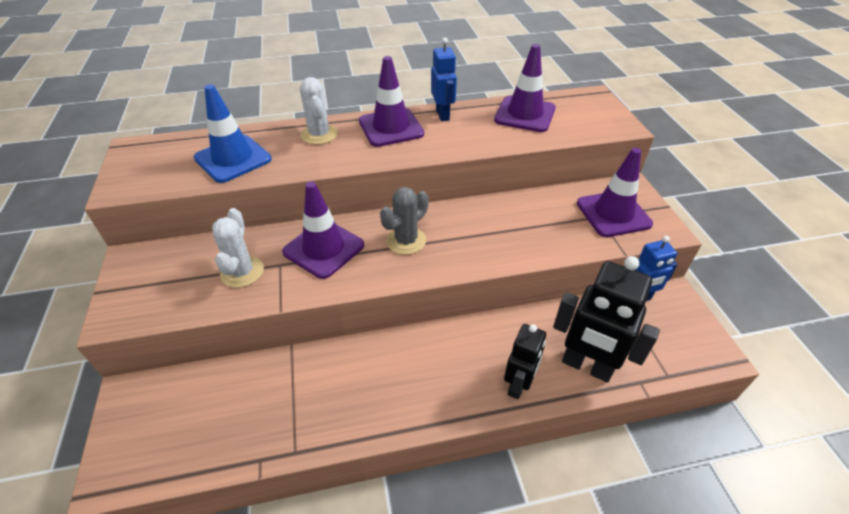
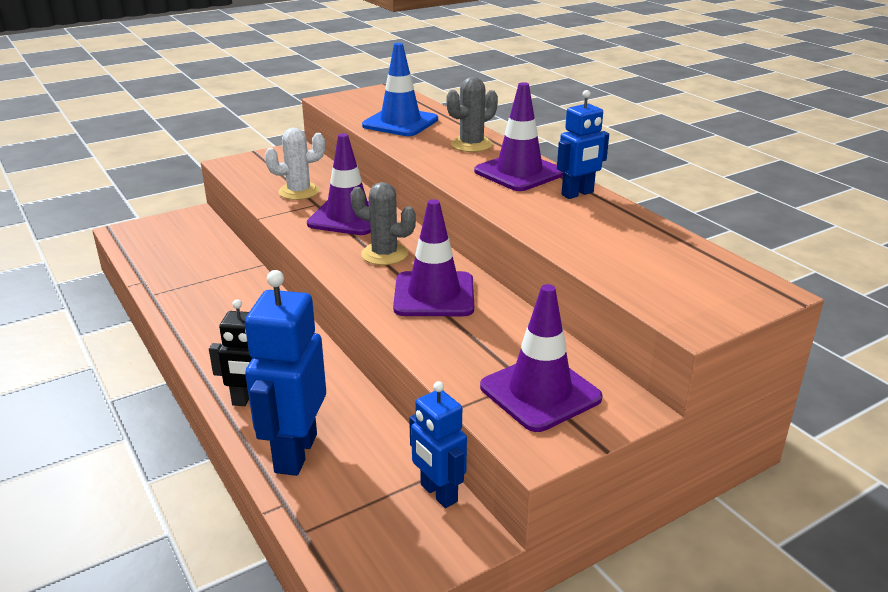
camera: 70 degrees right, 15 degrees down
white cactus [300,77,338,145] -> grey cactus [447,77,498,152]
purple traffic cone [494,44,556,132] -> purple traffic cone moved to [393,199,474,316]
black robot [553,256,660,383] -> blue robot [245,270,326,476]

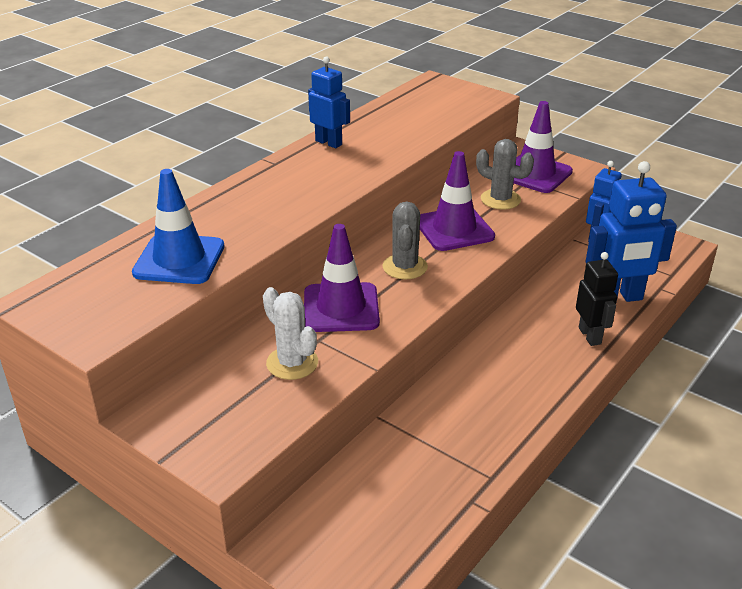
camera: 110 degrees left, 5 degrees up
grey cactus [447,77,498,152] -> grey cactus moved to [476,139,534,210]
purple traffic cone [474,82,563,191] -> none

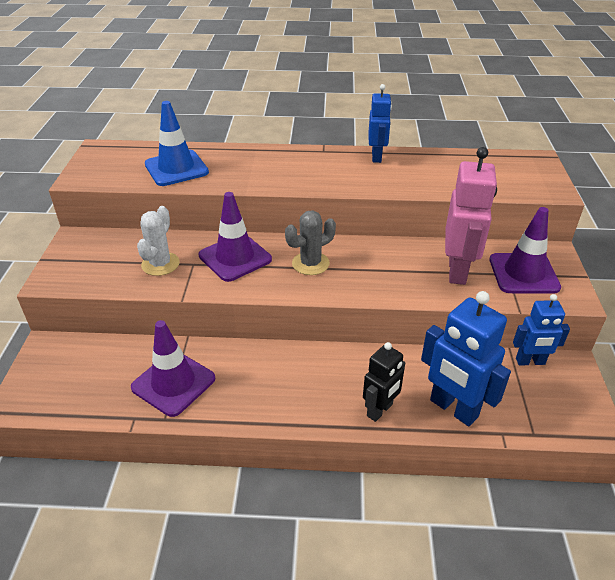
camera: 55 degrees right, 5 degrees up
purple traffic cone [420,151,495,251] -> purple traffic cone moved to [131,320,215,417]
grey cactus [476,139,534,210] -> pink robot [445,147,497,285]

